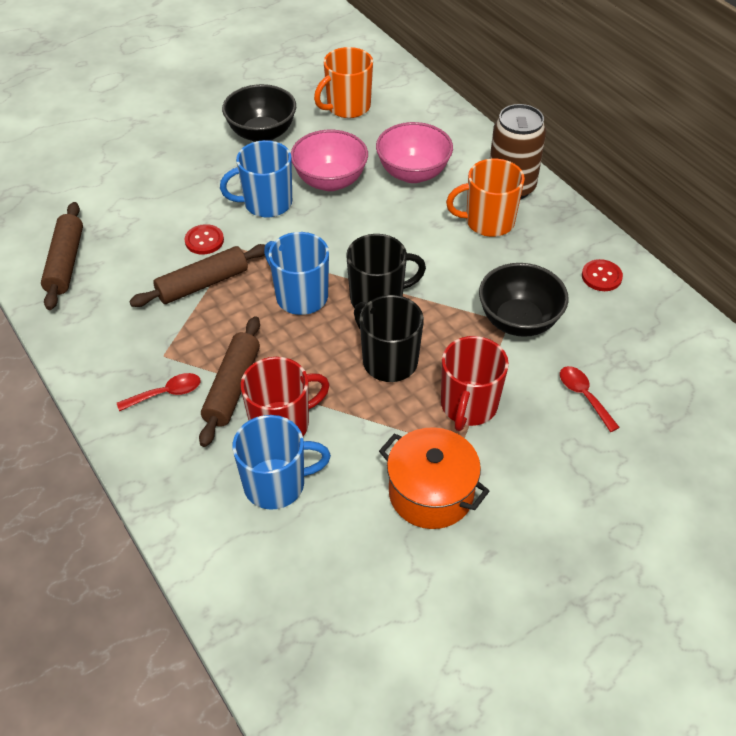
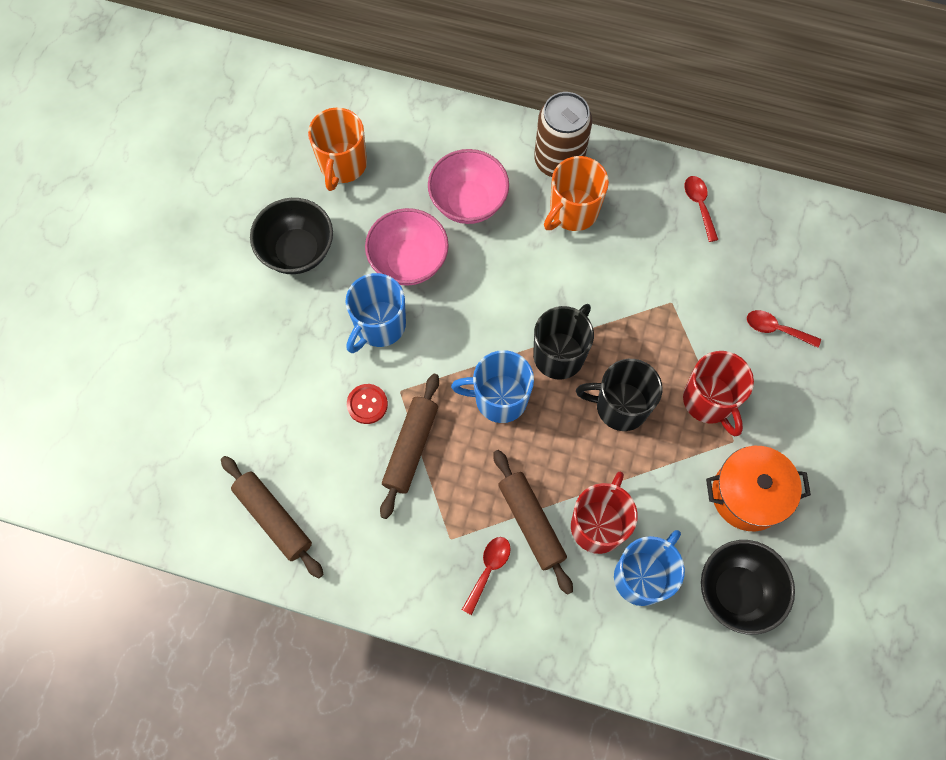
camera: 40 degrees left, 20 degrees up
black bowl [479,263,569,337] -> black bowl moved to [701,540,795,635]
red button [582,259,623,291] -> red spoon [684,176,718,242]

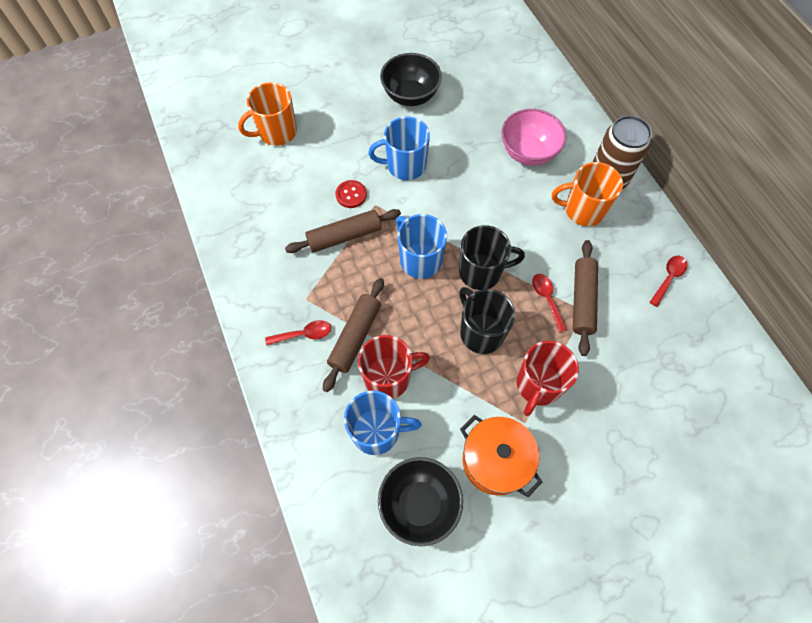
camera: 50 degrees right, 5 degrees down
brown rolling pin [221,456,324,578] -> brown rolling pin moved to [573,240,598,356]
orange mug [308,108,367,191] -> orange mug moved to [238,82,297,146]
pink bowl [365,208,449,286] -> none
red spoon [747,310,821,348] -> red spoon moved to [532,274,567,332]

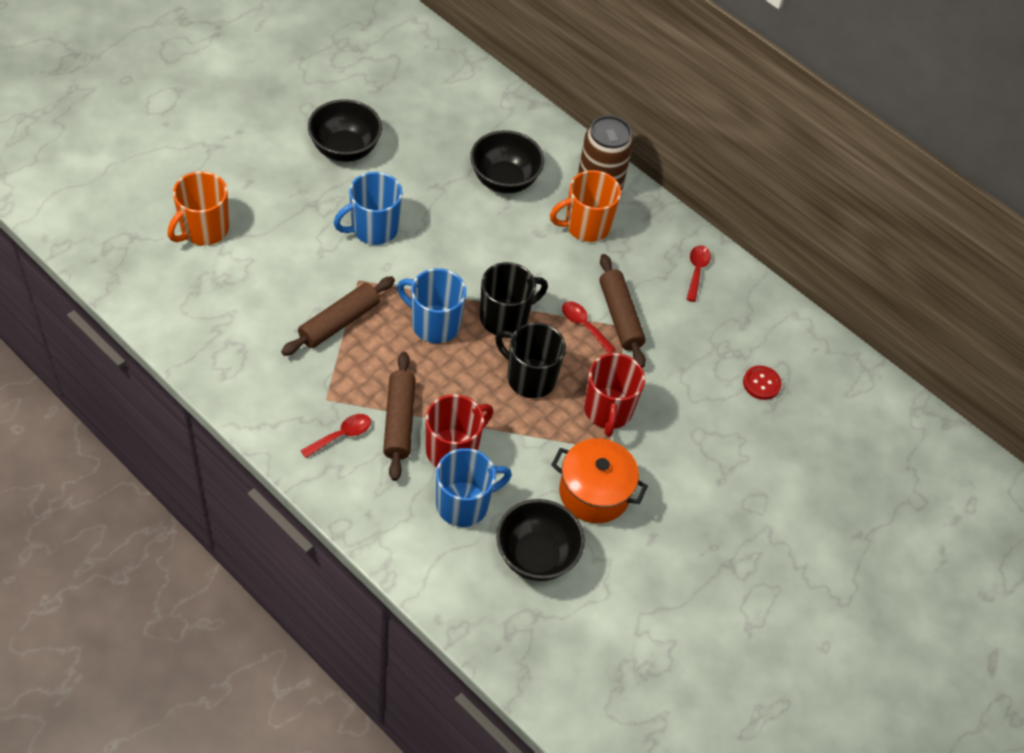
camera: 30 degrees left, 10 degrees down
red button [336,180,367,208] -> red button moved to [743,366,782,400]
pink bowl [501,109,567,166] -> black bowl [470,130,544,193]

